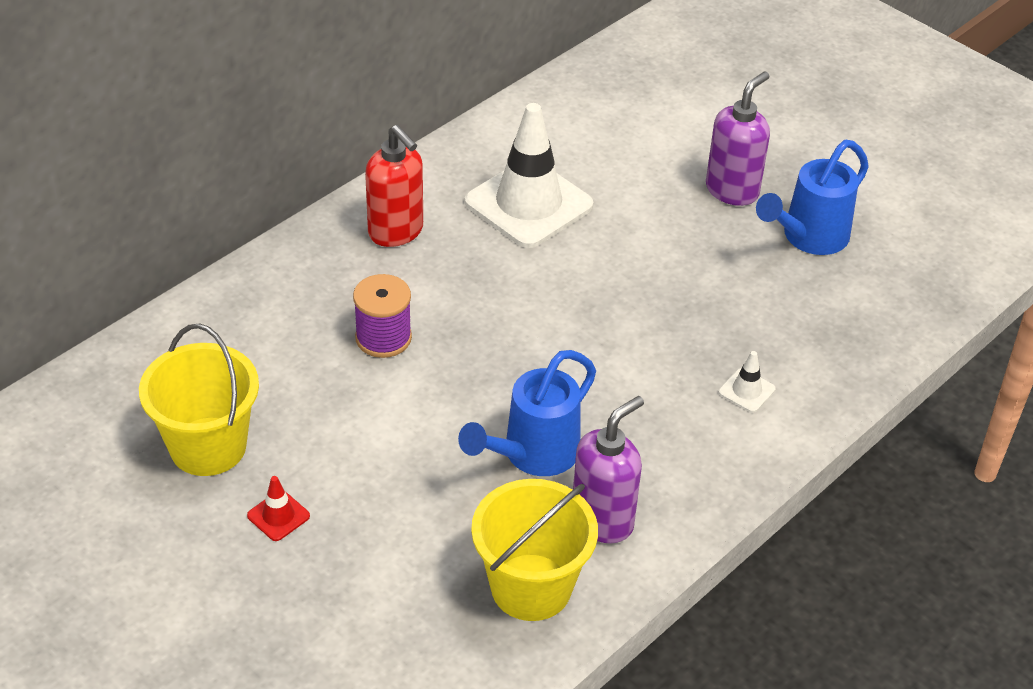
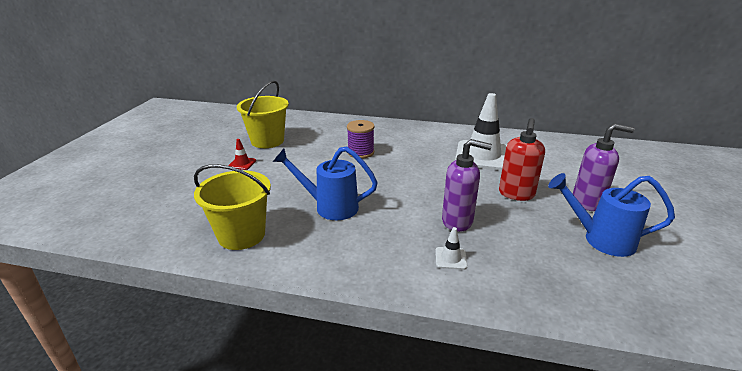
camera: 60 degrees right, 15 degrees down
red soap dispenser [365,125,423,247] -> red soap dispenser moved to [499,118,545,201]
purple soap dispenser [573,396,644,543] -> purple soap dispenser moved to [442,139,492,232]

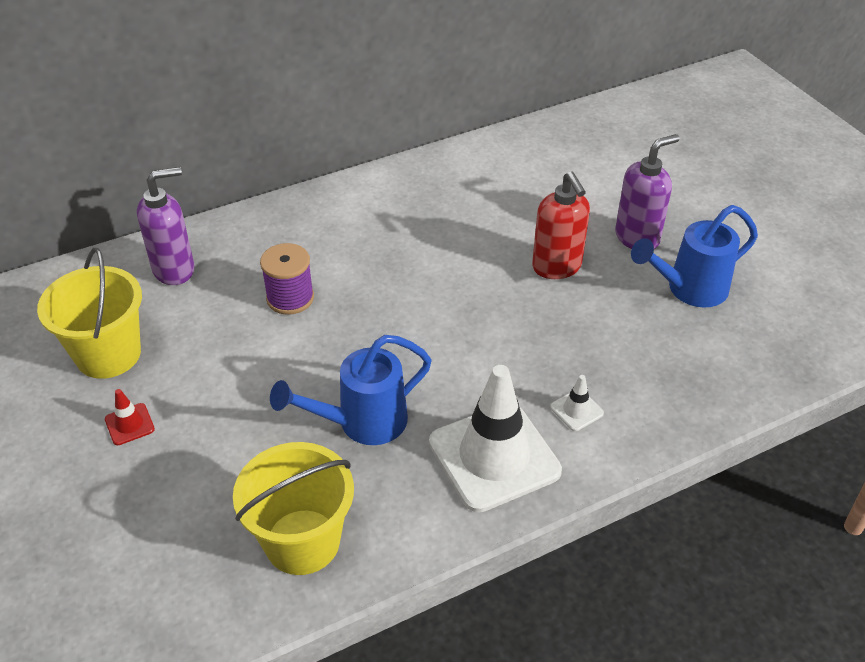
camera: 40 degrees left, 15 degrees up
purple soap dispenser [442,139,492,232] -> purple soap dispenser moved to [137,167,194,285]
white traffic cone [455,93,507,171] -> white traffic cone moved to [429,365,562,512]

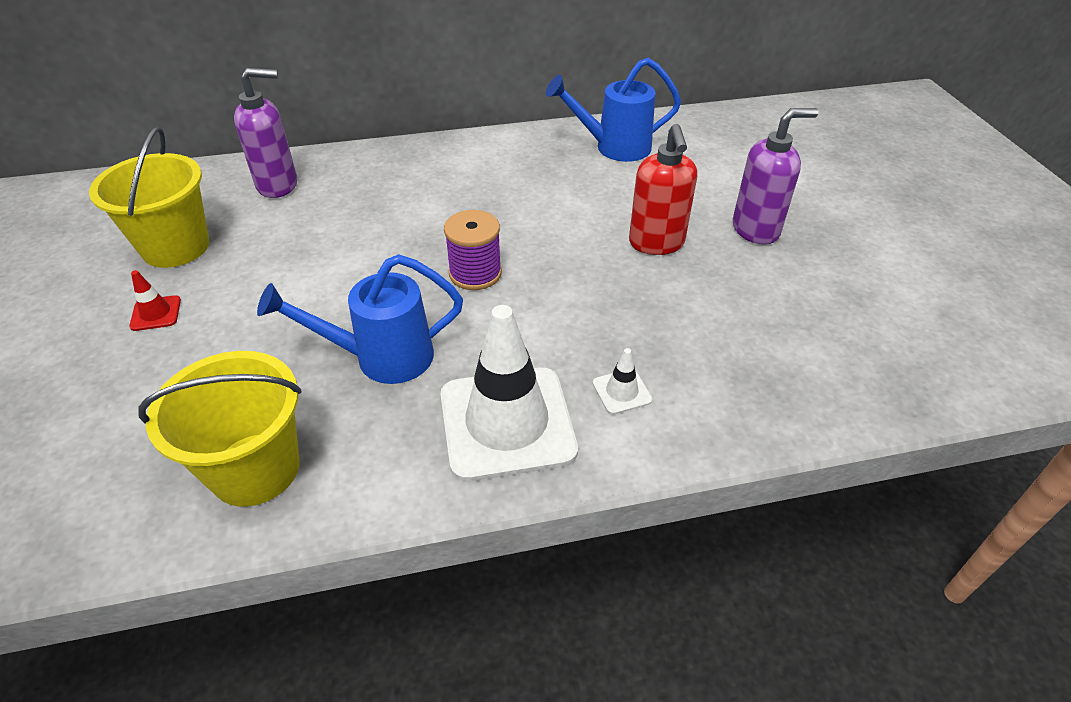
camera: 15 degrees right, 0 degrees up
purple spool [260,243,314,315] -> purple spool moved to [444,210,502,290]
blue watering can [631,205,758,308] -> blue watering can moved to [546,58,681,162]

